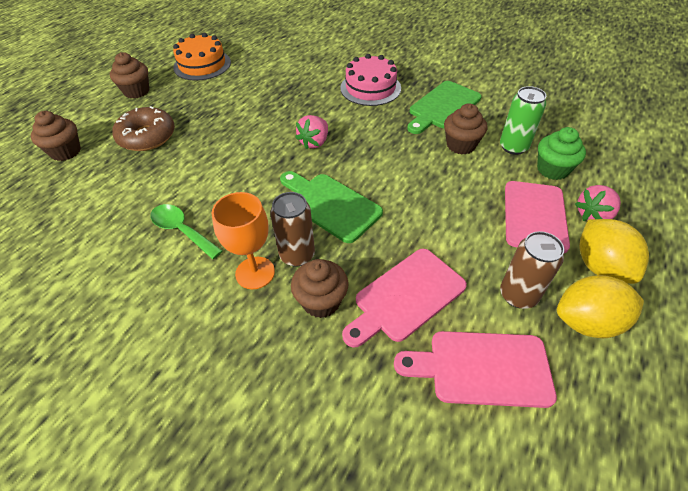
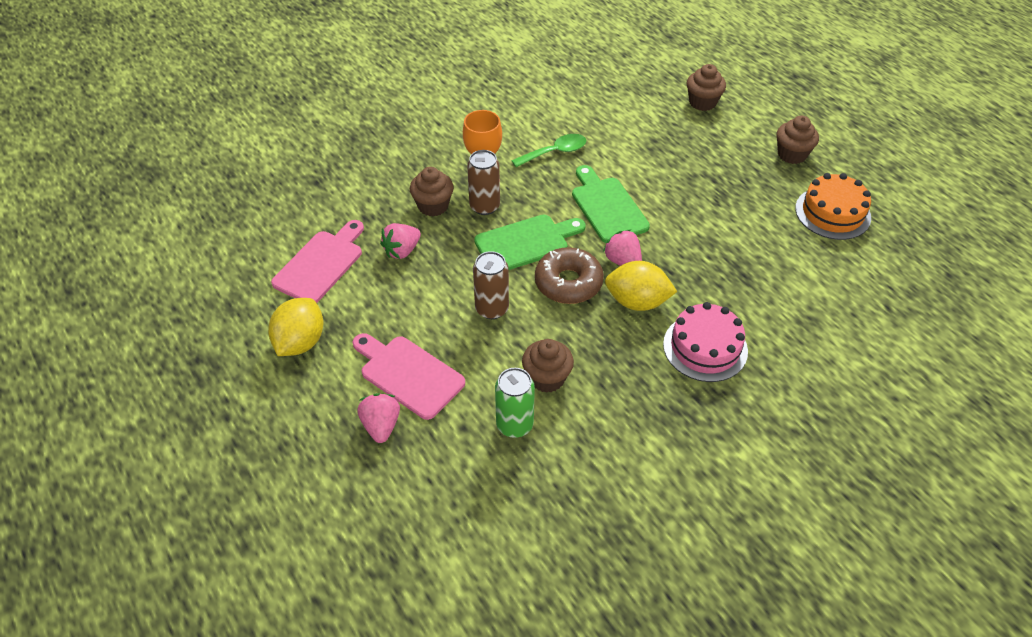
camera: 115 degrees right, 0 degrees up
brown donut [112,106,175,151] -> brown donut moved to [535,247,604,304]
pink cutting board [342,249,467,348] -> pink strawberry [380,223,421,259]
green cutting board [407,81,482,134] -> green cutting board moved to [572,165,650,243]
brown can [500,231,564,309] -> brown can moved to [473,251,509,319]
green cupcake [537,127,586,180] -> none
yellow lemon [579,219,649,284] -> yellow lemon moved to [605,261,677,311]

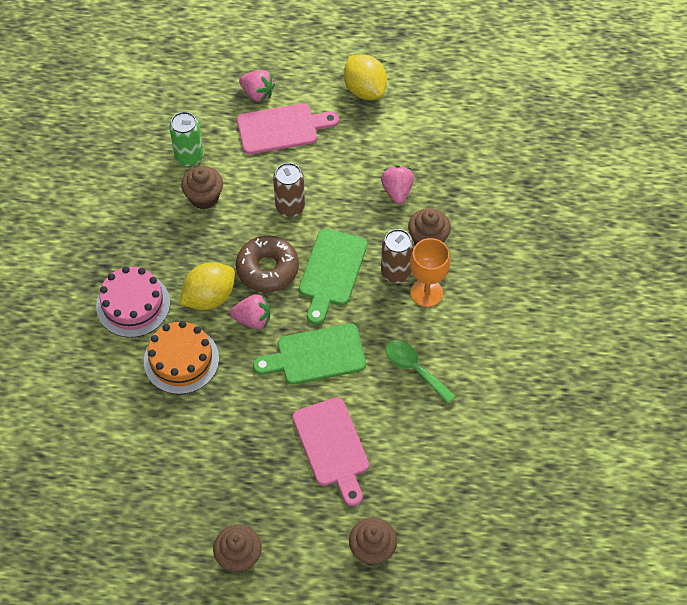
camera: 130 degrees right, 10 degrees up
pink cutting board [271,220,364,303] -> pink cutting board moved to [292,397,369,506]
green spoon [511,134,586,167] -> green spoon turned 120 degrees clockwise [386,340,455,404]
green cutting board [572,165,650,243] -> green cutting board turned 150 degrees clockwise [253,323,366,385]
orange cake [795,173,871,240] -> orange cake moved to [144,321,219,394]

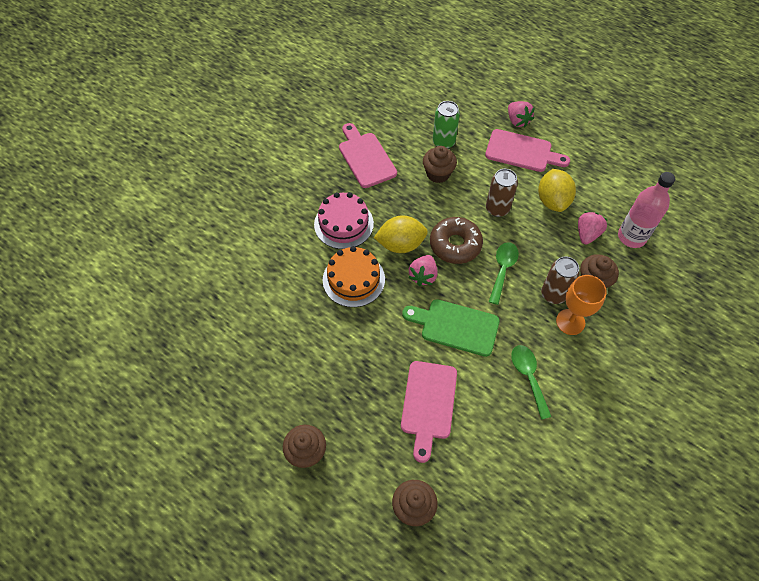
camera: 30 degrees right, 0 degrees up
pink strawberry [230,294,270,329] -> pink strawberry turned 75 degrees clockwise [408,255,438,286]
green cutting board [299,229,367,325] -> green spoon [489,242,519,305]
yellow lemon [344,54,387,100] -> yellow lemon moved to [538,169,576,212]
none -> pink cutting board [339,123,397,188]
none -> pink bottle [618,172,675,248]

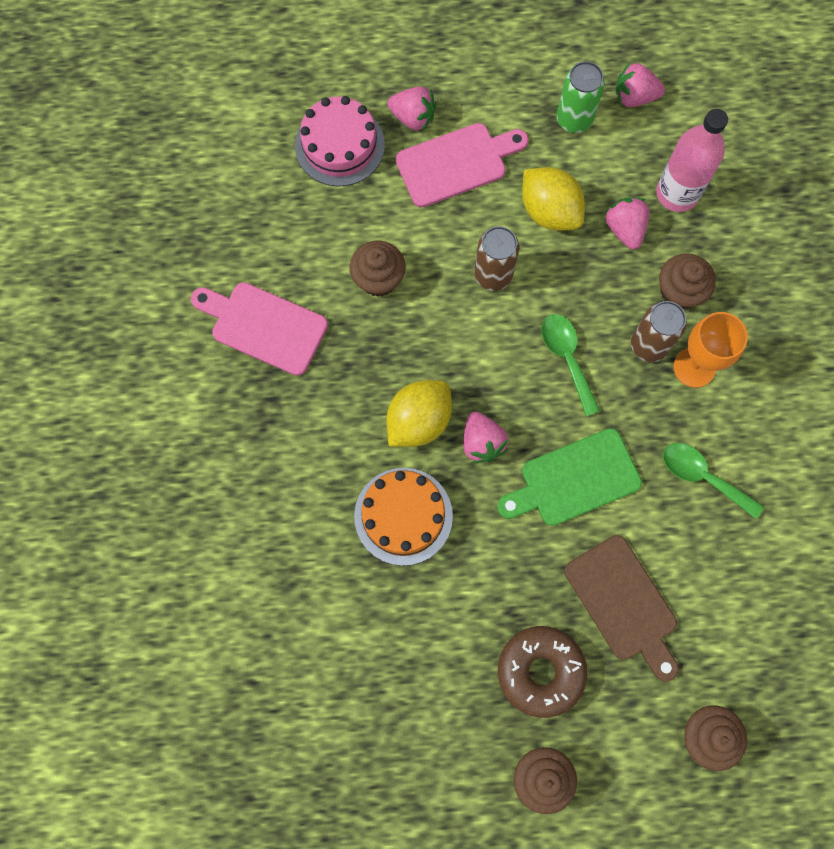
camera: 40 degrees left, 15 degrees up
pink cake [314,192,374,249] -> pink cake moved to [295,96,385,187]
pink cutting board [401,361,457,463] -> brown cutting board [564,535,679,681]
brown donut [430,217,483,264] -> brown donut moved to [498,626,587,718]
green can [433,101,460,149] -> green can moved to [557,61,605,133]
none -> pink strawberry [615,63,665,107]

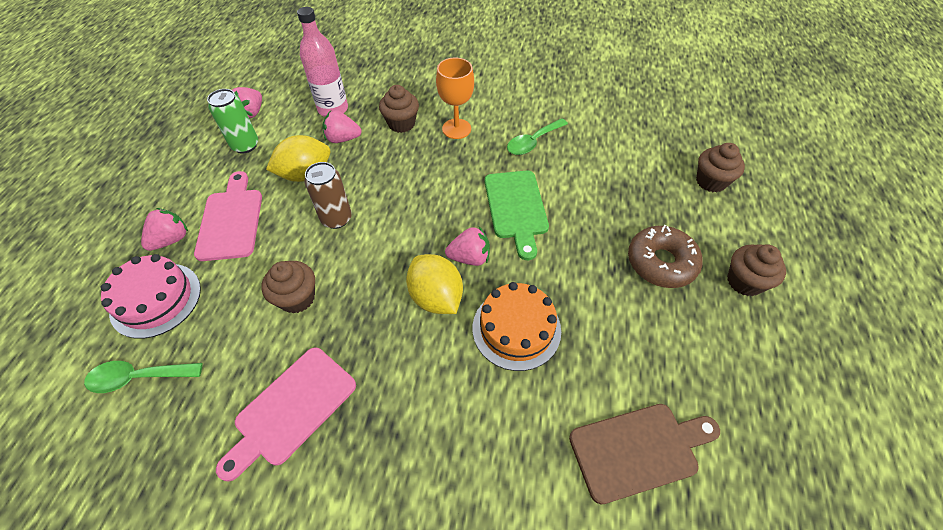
camera: 75 degrees left, 20 degrees down
green spoon [542,314,600,416] -> green spoon moved to [84,361,203,393]
brown cutting board [564,535,679,681] -> brown cutting board moved to [569,404,720,504]
brown can [631,301,687,362] -> none

